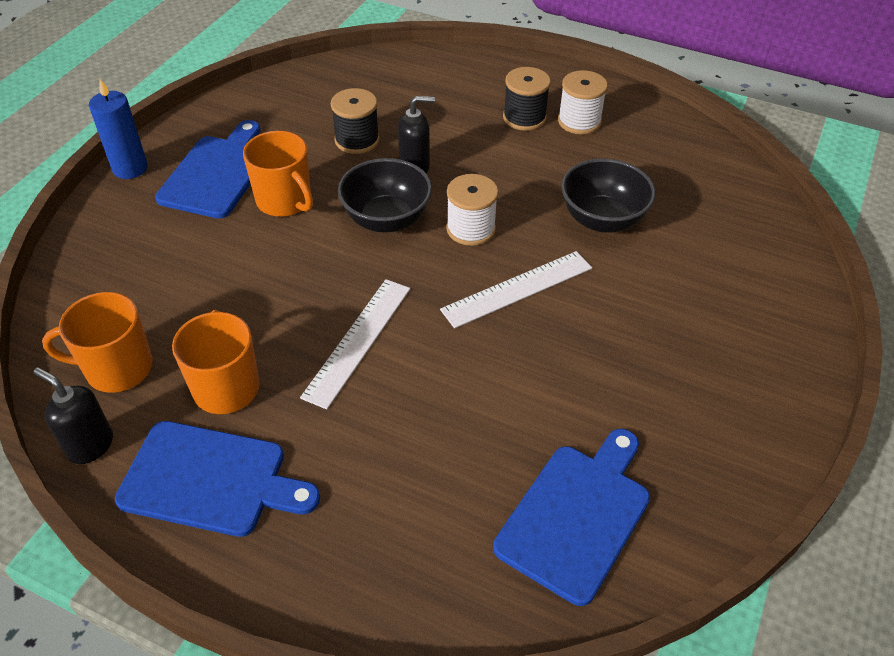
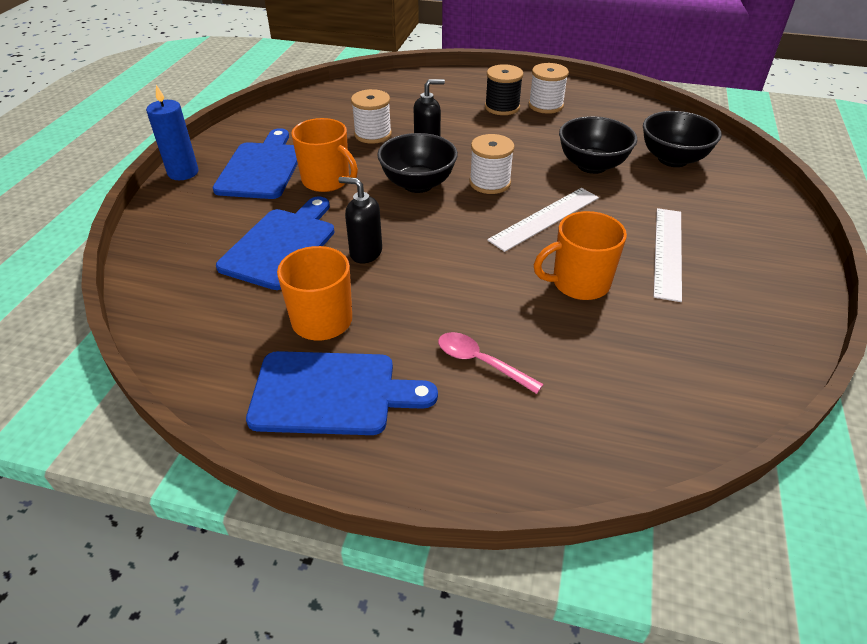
camera: 10 degrees left, 5 degrees down
black soap dispenser [34,367,113,464] -> black soap dispenser moved to [338,177,382,263]
orange mug [42,292,153,393] -> orange mug moved to [534,211,627,300]
white ruler [300,279,410,410] -> white ruler moved to [653,208,682,302]
black spool [331,88,379,154] -> white spool [351,89,392,144]
blue cutting board [493,429,650,606] -> blue cutting board moved to [216,196,334,290]
none -> pink spoon [438,332,543,394]
none -> black bowl [643,111,722,167]

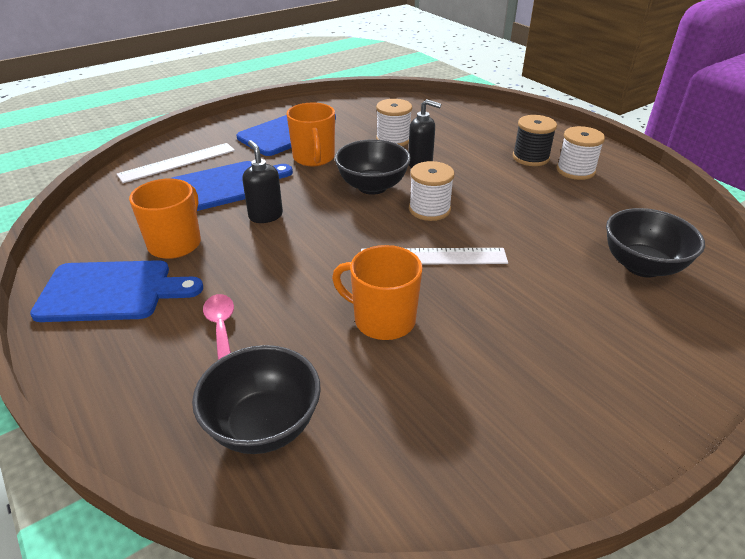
camera: 40 degrees right, 5 degrees down
blue candle [146,85,199,180] -> none
blue cutting board [246,351,438,435] -> blue cutting board turned 45 degrees counterclockwise [30,260,203,322]
black bowl [559,116,637,174] -> black bowl moved to [192,345,321,454]
white ruler [653,208,682,302] -> white ruler moved to [117,143,235,183]

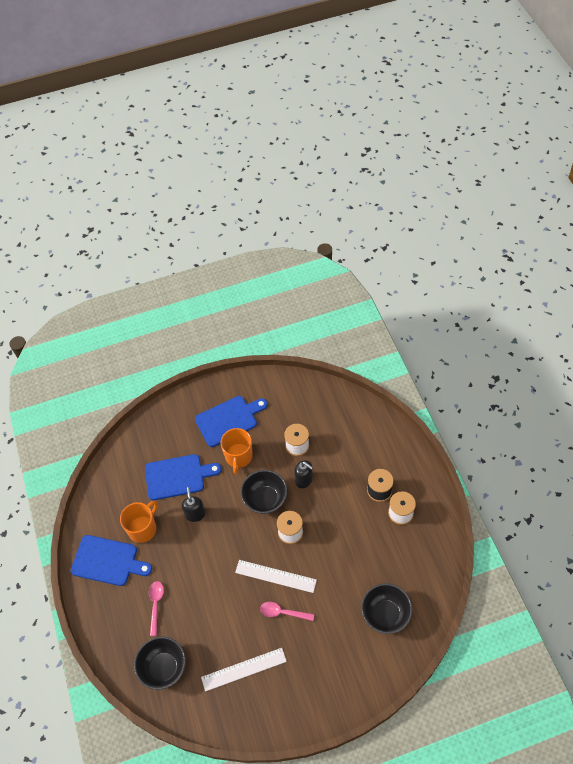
camera: 20 degrees right, 20 degrees up
white ruler [117,143,235,183] -> white ruler moved to [201,648,287,692]
orange mug [332,245,423,340] -> none
none -> pink spoon [260,602,314,621]

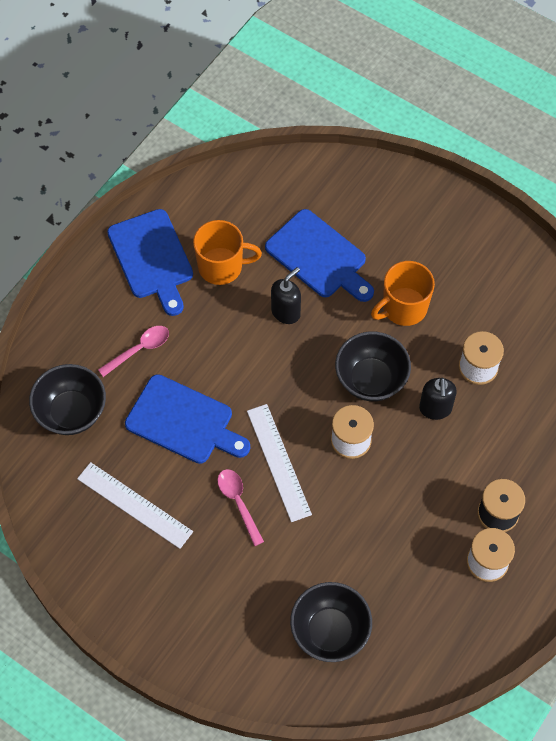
camera: 50 degrees right, 5 degrees up
blue cutting board [195,396,268,447] -> blue cutting board moved to [125,374,250,464]

